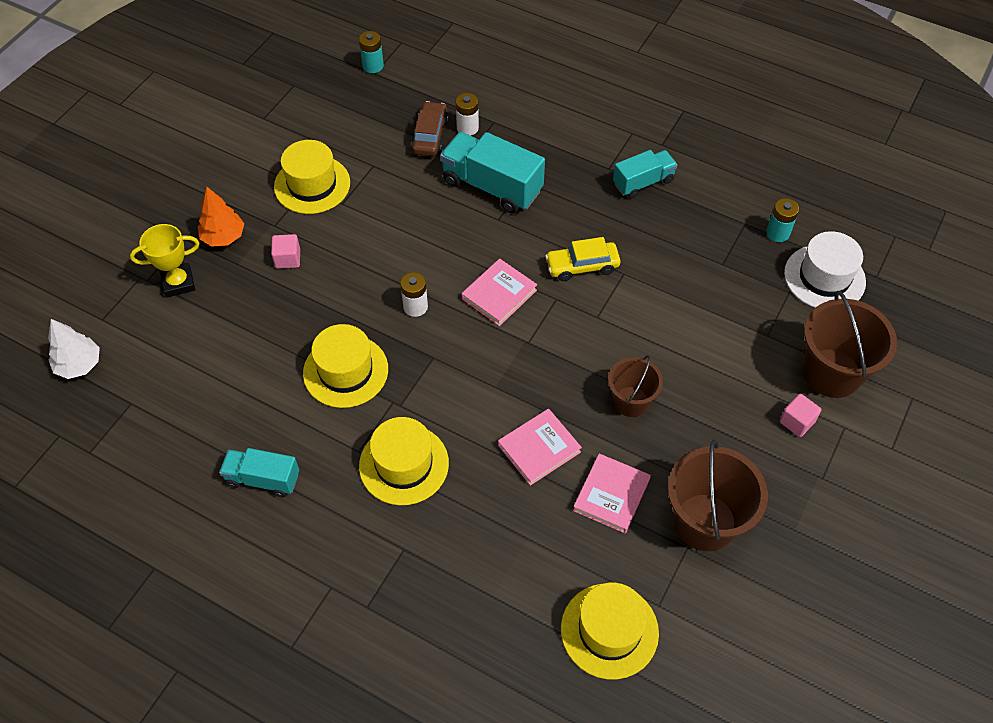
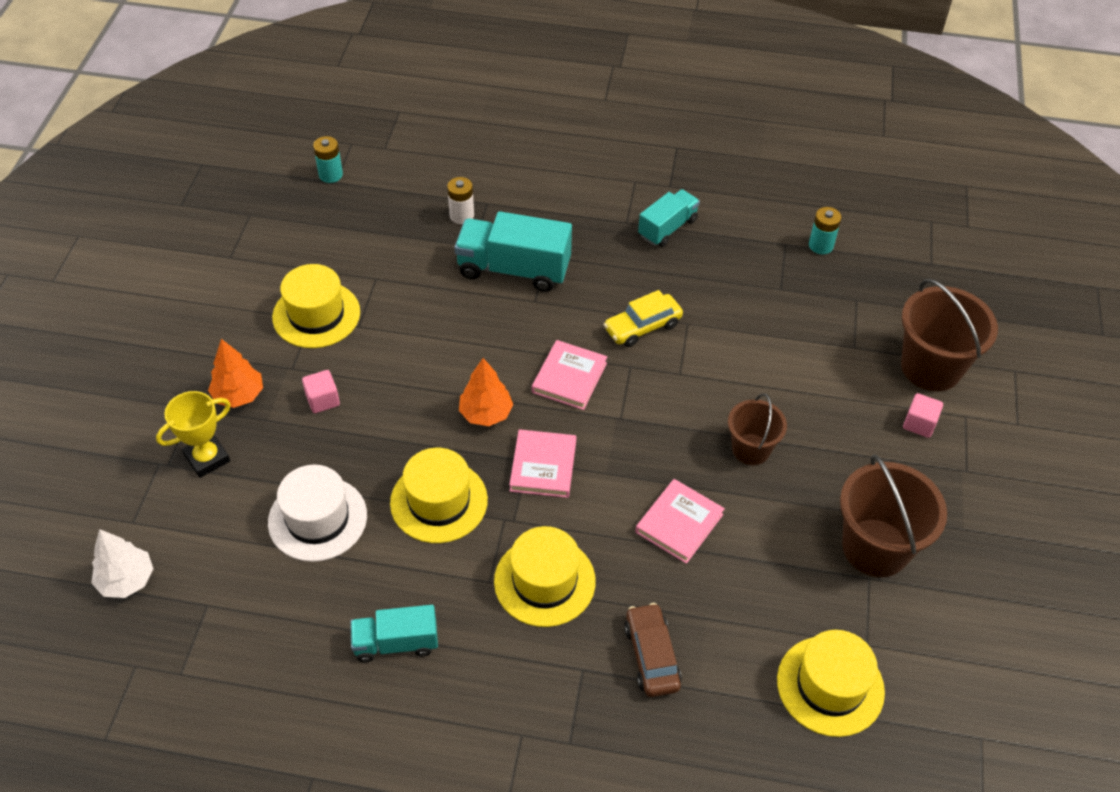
camera: 20 degrees left, 5 degrees down
white battery [400,272,428,317] -> orange tree [459,358,513,426]
brown car [411,101,449,156] -> brown car moved to [624,603,682,697]
pink book [573,454,651,533] -> pink book moved to [509,429,576,498]
white hat [784,231,866,308] -> white hat moved to [268,465,367,562]

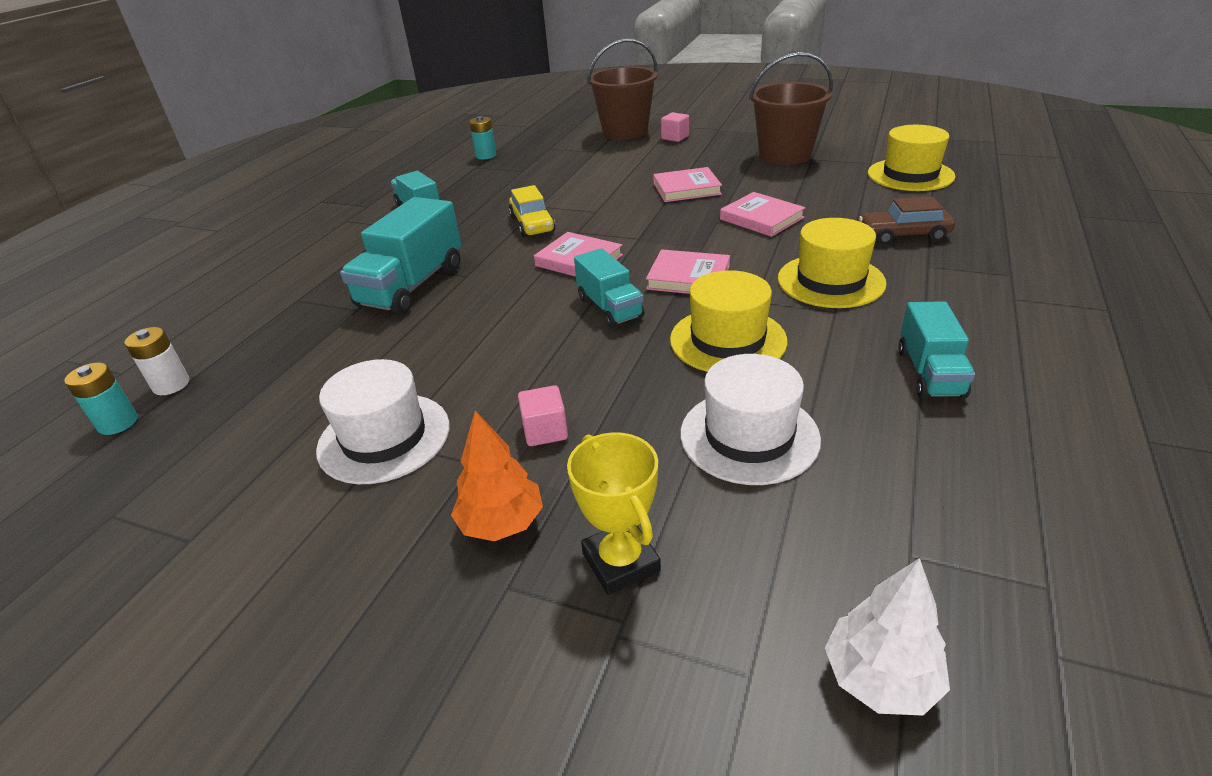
camera: 75 degrees left, 15 degrees down
yellow hat [272,264,360,348] -> white hat [316,359,450,484]
white battery [447,177,474,224] -> white battery moved to [125,327,190,395]
orange tree [459,358,513,426] -> turquoise truck [574,248,645,328]
brown bucket [728,393,787,465] -> pink book [653,167,722,202]

